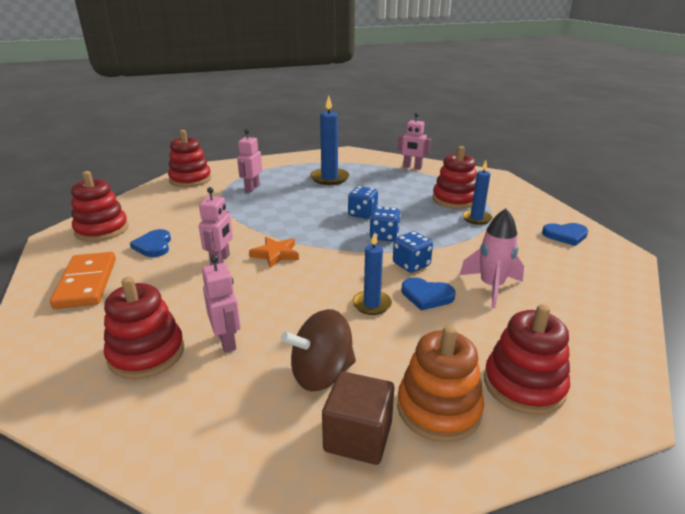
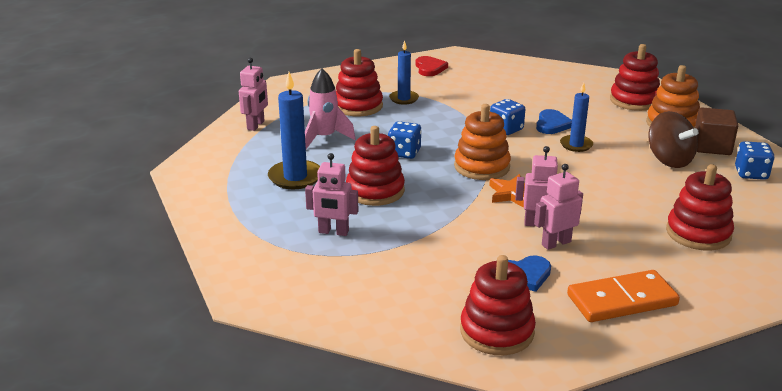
camera: 95 degrees left, 0 degrees up
red stacking toy [168,130,211,187] -> red stacking toy moved to [346,126,405,206]
pink robot [202,255,241,353] -> pink robot moved to [534,164,583,250]
blue dice [369,206,401,242] -> blue dice moved to [735,141,775,180]
pink rocket [460,208,524,308] -> pink rocket moved to [305,69,355,149]
blue heart [542,223,588,246] -> red heart [416,56,448,76]
none -> orange stacking toy [454,104,511,180]

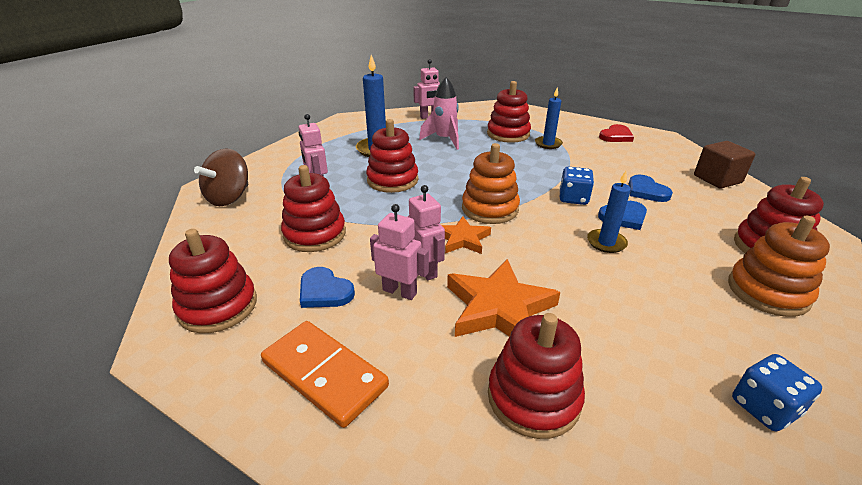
camera: 55 degrees right, 5 degrees up
blue dice [388,121,422,159] -> none
brown spinning top [648,111,698,168] -> brown spinning top moved to [194,148,248,206]
brown cube [695,108,738,155] -> brown cube moved to [694,141,755,189]
none -> red stacking toy [281,165,346,252]
none -> orange star [447,259,560,337]
none -> blue heart [629,175,673,202]

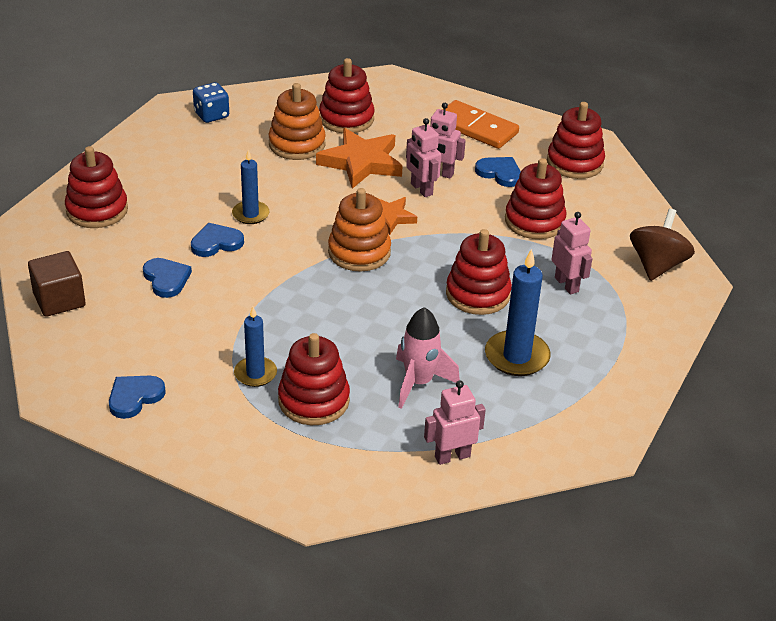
camera: 175 degrees right, 5 degrees up
blue dice [560,167,594,205] -> none
red heart [599,124,634,142] -> blue heart [109,376,166,419]
orange stacking toy [728,216,830,317] -> orange stacking toy moved to [269,83,326,160]

